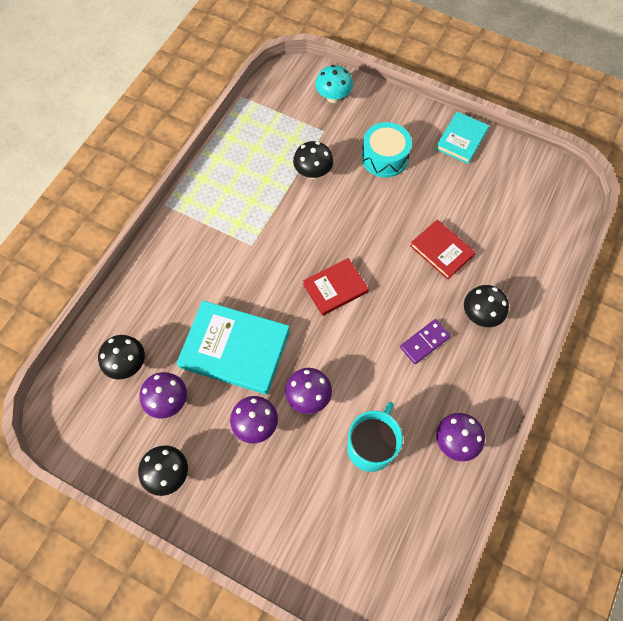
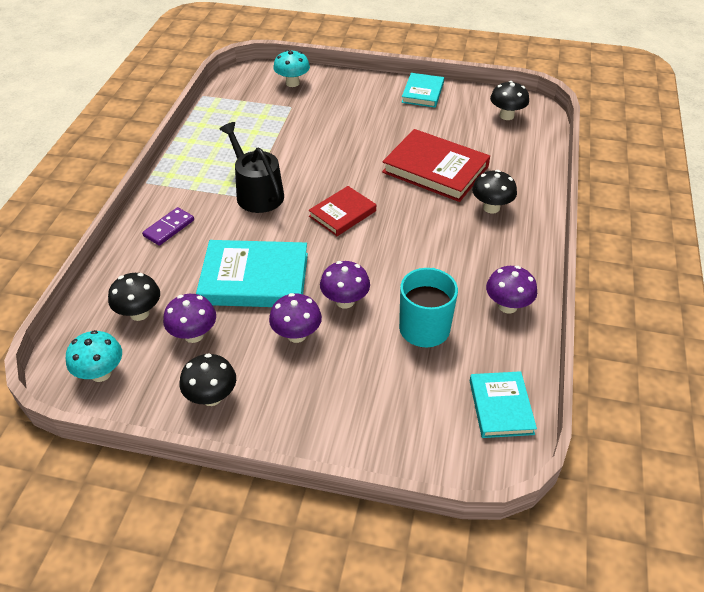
camera: 15 degrees left, 20 degrees down
black mushroom [293,141,333,179] -> black mushroom moved to [490,81,529,120]
turquoise drum [361,122,412,177] -> none
purple domino [400,319,451,364] -> purple domino moved to [142,207,194,246]
red book [410,220,475,280] -> red book [382,129,490,202], size x1.69
none -> turquoise mushroom [66,330,122,382]
none -> black watering can [219,122,284,213]
none -> turquoise book [470,371,537,438]

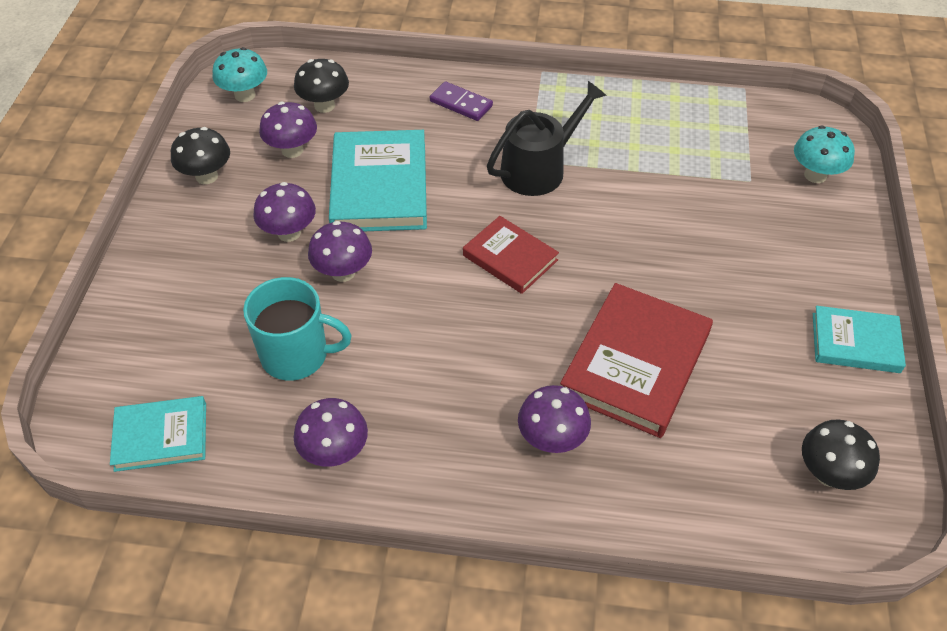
camera: 85 degrees right, 5 degrees up
black mushroom [472,170,517,214] -> purple mushroom [518,385,591,453]

